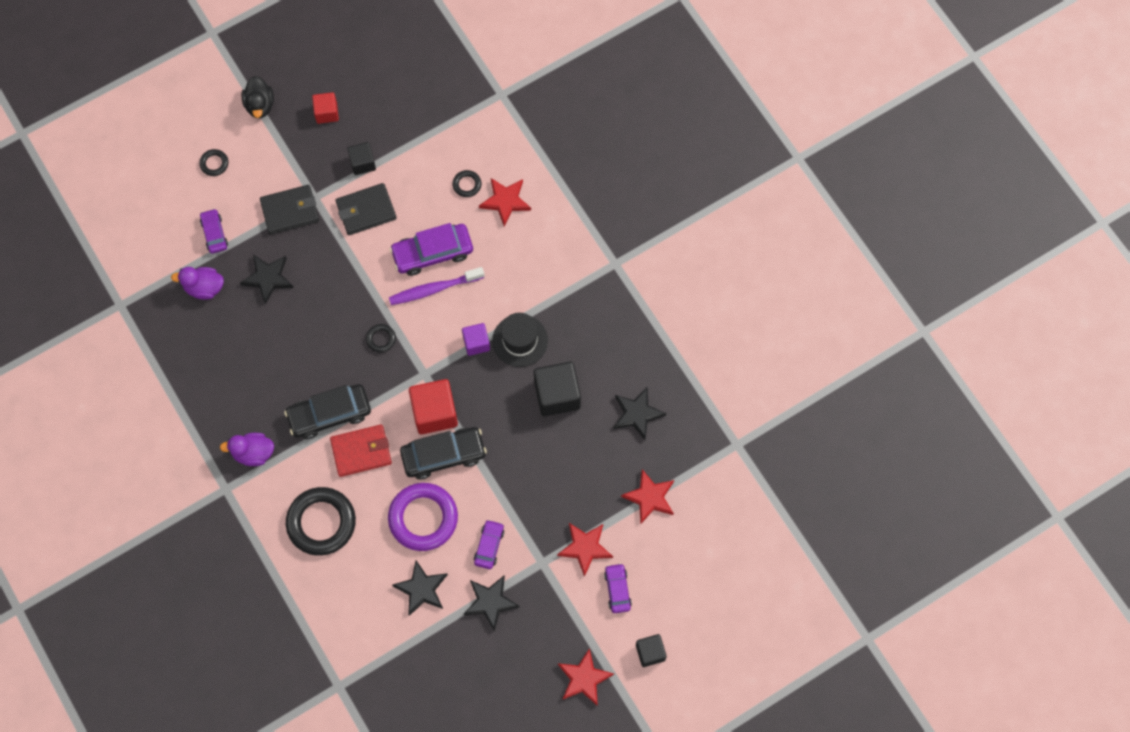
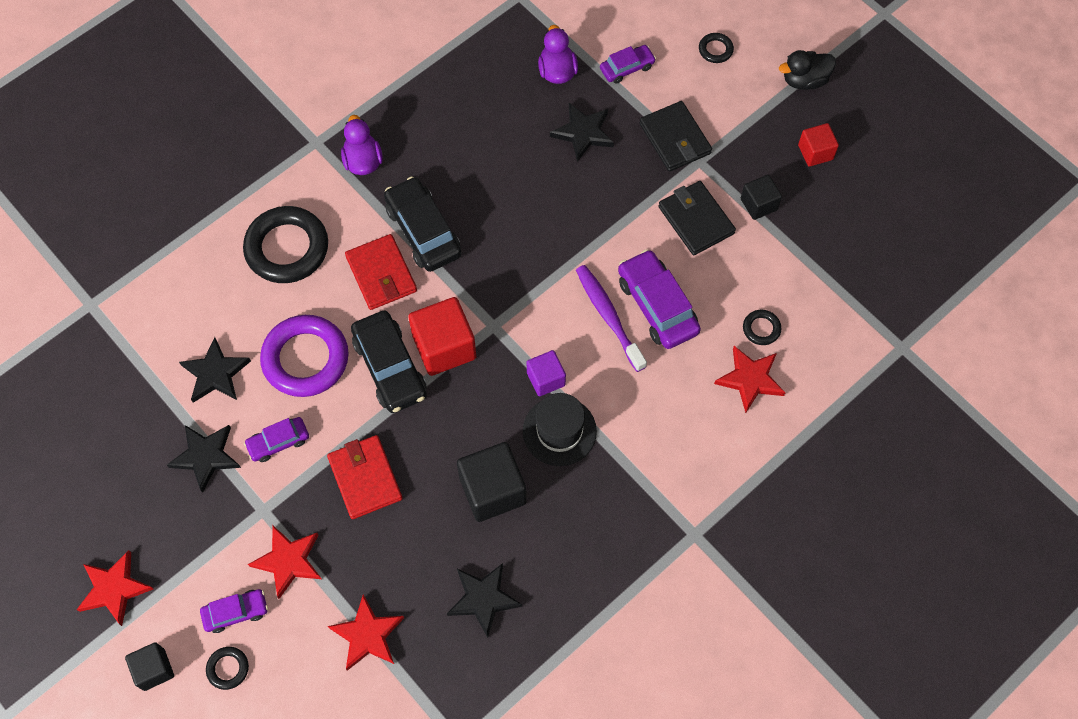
camera: 80 degrees right, 5 degrees down
black ring [366,324,396,353] -> black ring moved to [206,647,249,690]
purple car [474,519,504,569] -> purple car turned 150 degrees clockwise [244,417,309,462]
none -> red wallet [327,435,403,519]

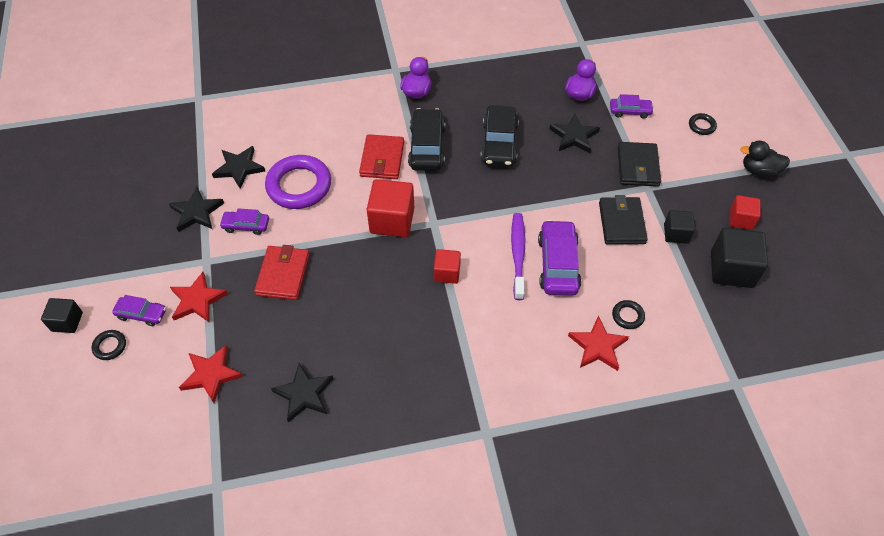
camera: 30 degrees right, 10 degrees down
red star [77,550,153,626] -> none
black ring [243,206,328,283] -> none
black car [351,310,427,413] -> black car moved to [480,105,519,167]
black cube [457,442,526,522] -> black cube moved to [711,228,768,288]
black hat [523,393,597,466] -> none
purple cube [527,350,566,396] -> red cube [434,249,461,284]

